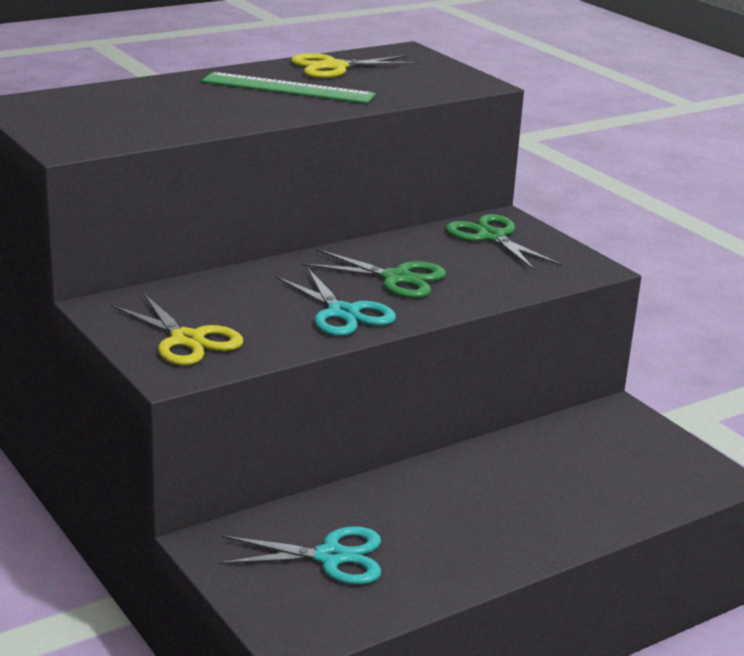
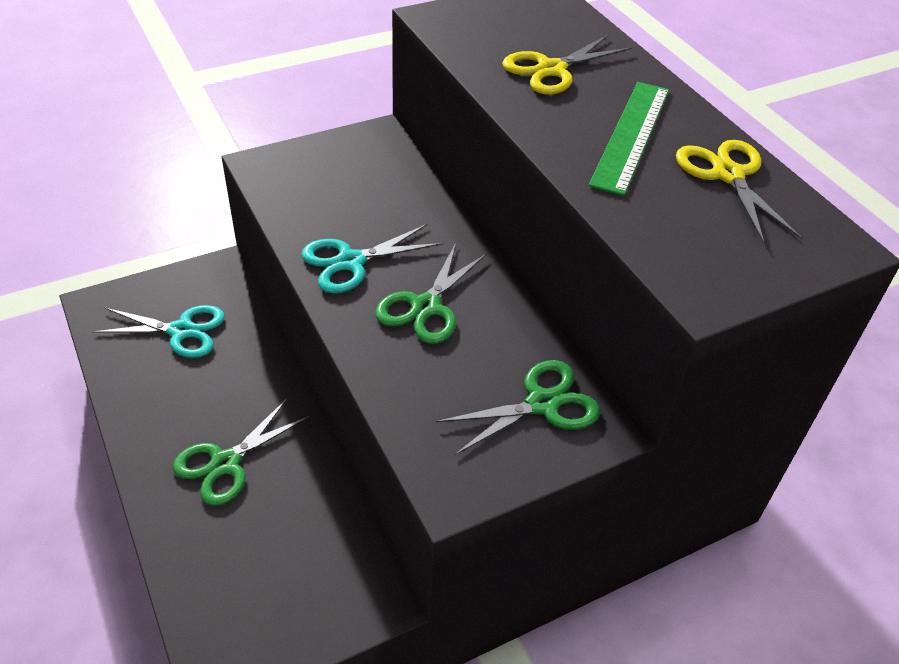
camera: 95 degrees right, 20 degrees up
yellow scissors [111,294,243,366] -> yellow scissors moved to [502,35,632,95]
turquoise scissors [218,526,381,585] -> turquoise scissors turned 90 degrees counterclockwise [93,305,225,358]
none -> green scissors [173,399,310,506]

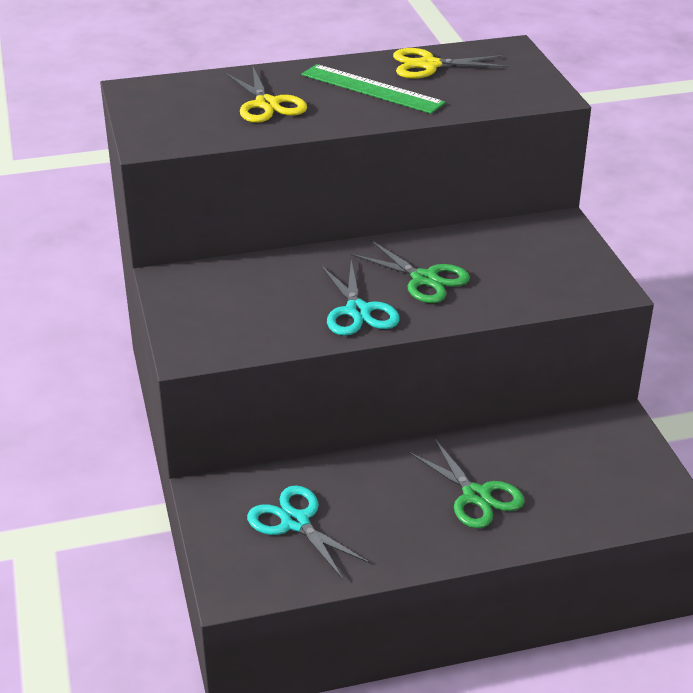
camera: 75 degrees left, 10 degrees down
turquoise scissors [93,305,225,358] -> turquoise scissors turned 60 degrees counterclockwise [247,485,370,580]
green scissors [436,360,600,455] -> none

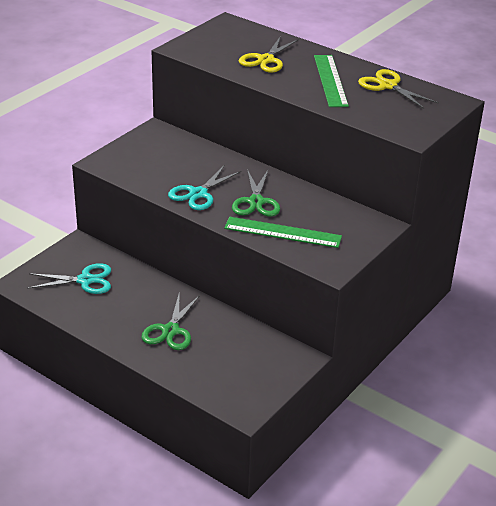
camera: 50 degrees right, 0 degrees up
turquoise scissors [247,485,370,580] -> turquoise scissors turned 75 degrees clockwise [27,263,111,294]
none -> green ruler [224,217,342,248]

